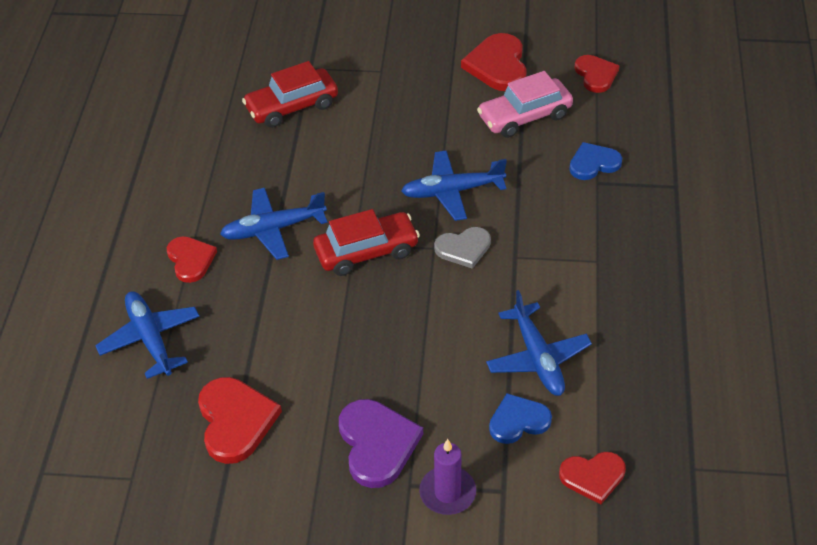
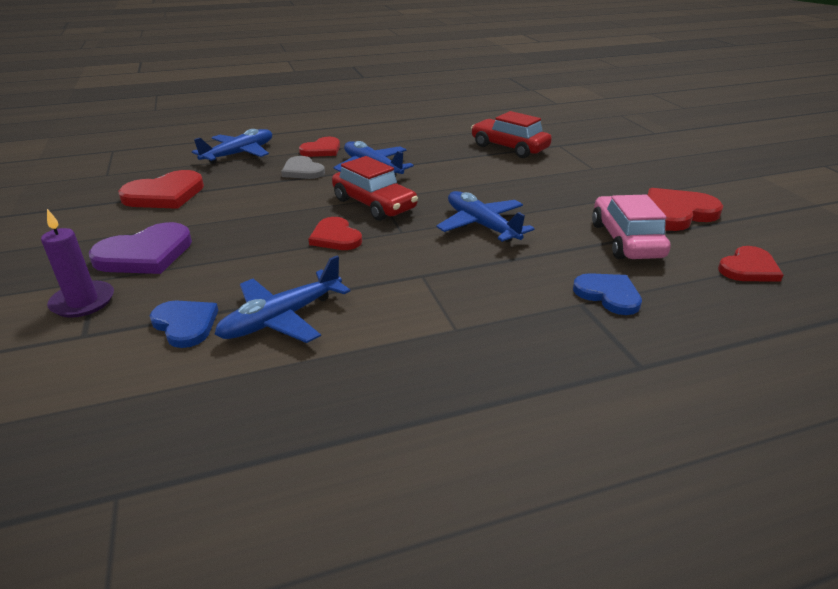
camera: 65 degrees right, 15 degrees down
grey heart [434,227,491,269] -> grey heart moved to [281,156,325,179]
pink car [477,71,573,138] -> pink car turned 45 degrees clockwise [592,195,671,259]
red heart [559,452,626,504] -> red heart moved to [309,217,362,250]

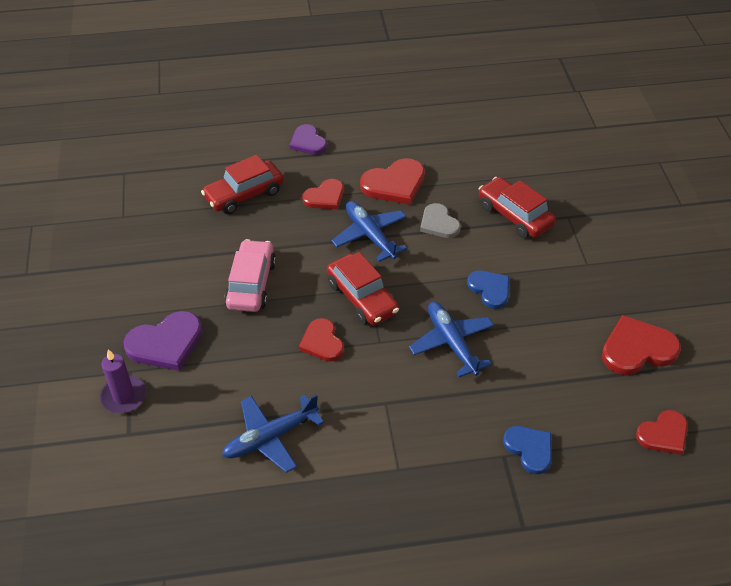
camera: 10 degrees right, 15 degrees up
red heart [118,170,204,209] -> red heart moved to [360,158,425,205]
blue heart [150,301,218,348] -> blue heart moved to [467,271,509,309]
blue plane [192,129,272,164] -> red car [201,155,284,214]
grey heart [281,156,325,179] -> grey heart moved to [420,203,461,238]
pink car [592,195,671,259] -> pink car moved to [224,239,276,312]
none -> purple heart [290,124,327,155]

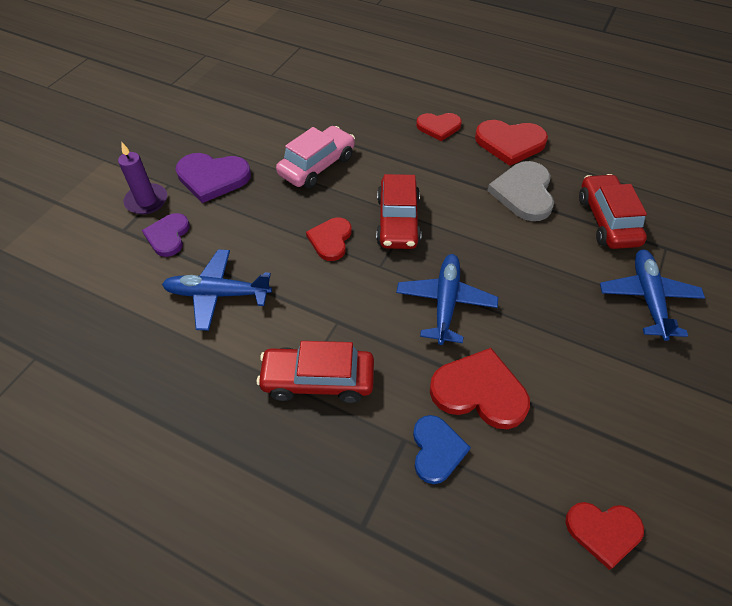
camera: 35 degrees right, 5 degrees up
red car [201,155,284,214] -> red car moved to [257,341,374,403]
purple heart [290,124,327,155] -> purple heart moved to [142,213,190,257]
blue plane [332,201,407,262] -> blue plane moved to [600,249,705,341]
grey heart [420,203,461,238] -> grey heart [487,161,554,221], size x1.53
blue heart [467,271,509,309] -> none
red heart [602,315,681,375] -> red heart moved to [430,348,530,429]

